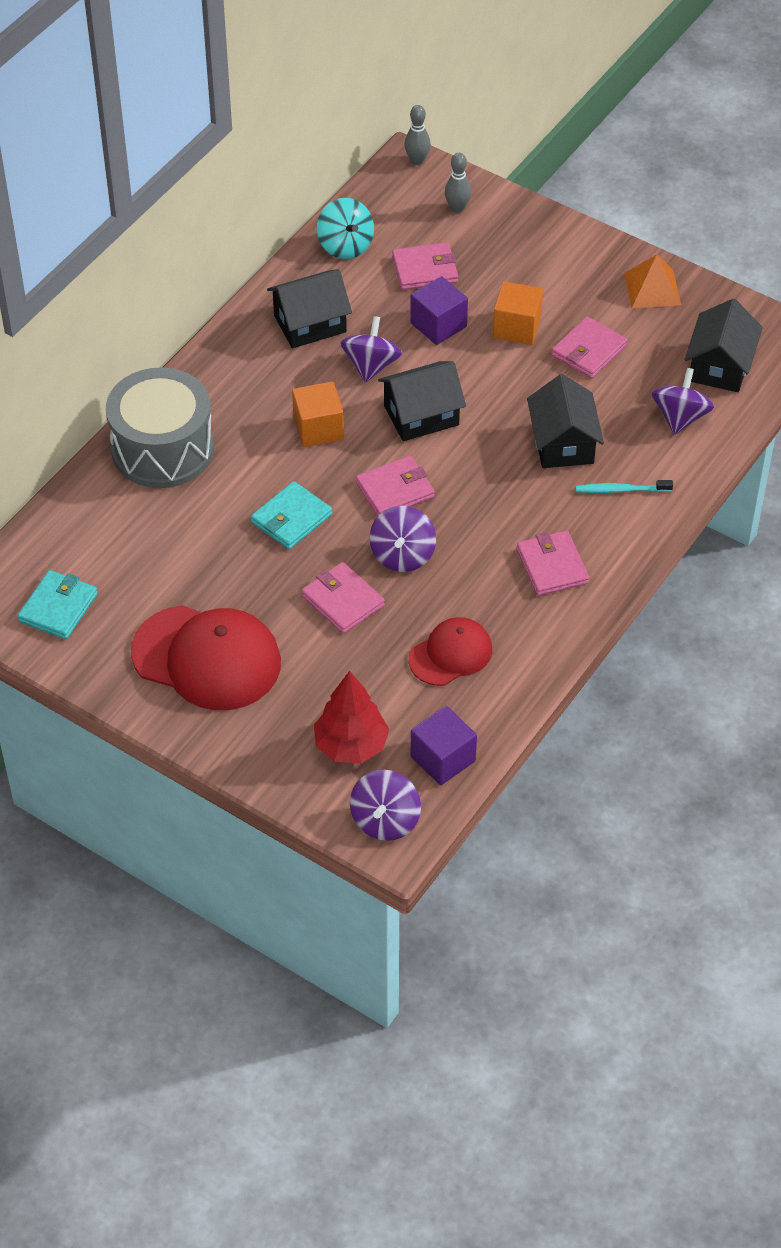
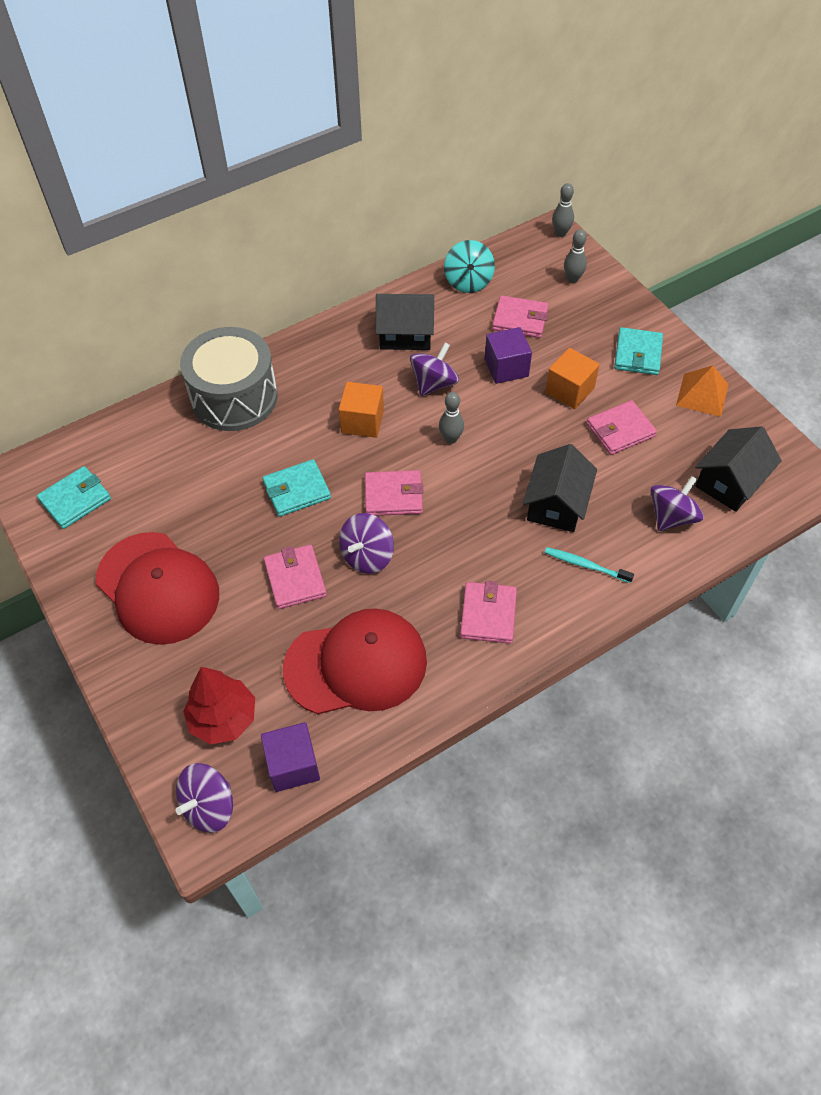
camera: 25 degrees right, 5 degrees up
black house [378,361,466,441] -> grey bowling pin [439,392,464,444]
red cap [409,617,492,686] -> red cap [283,608,427,714], size x1.73
none -> turquoise wallet [614,327,663,375]

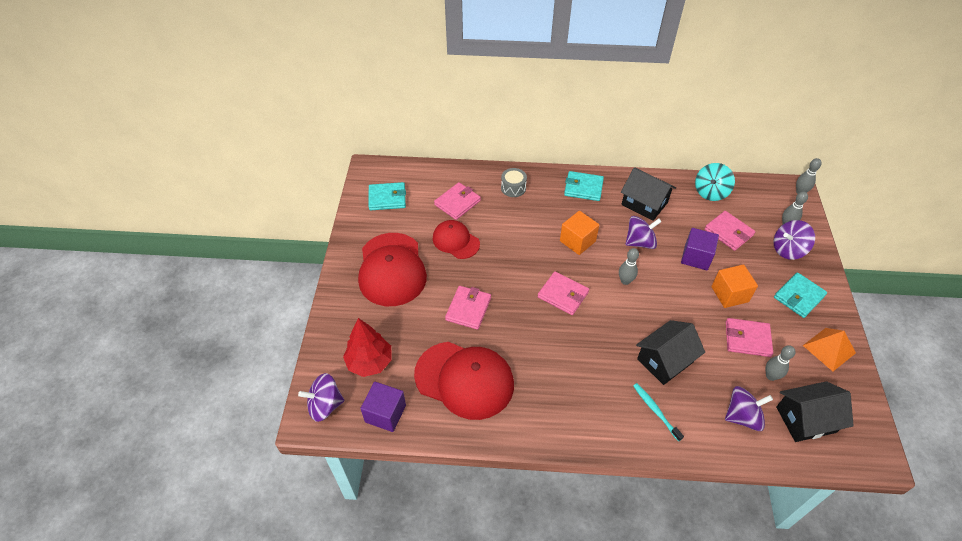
camera: 35 degrees right, 5 degrees down
grey drum [180,327,278,431] -> grey drum [501,168,527,197], size x0.43
turquoise wallet [263,459,331,517] -> turquoise wallet moved to [564,171,604,201]
purple spinning top [339,513,394,574] -> purple spinning top moved to [774,220,815,260]
pink wallet [460,581,517,644] -> pink wallet moved to [434,182,481,220]
none -> red cap [433,220,480,259]
none -> grey bowling pin [765,345,796,381]

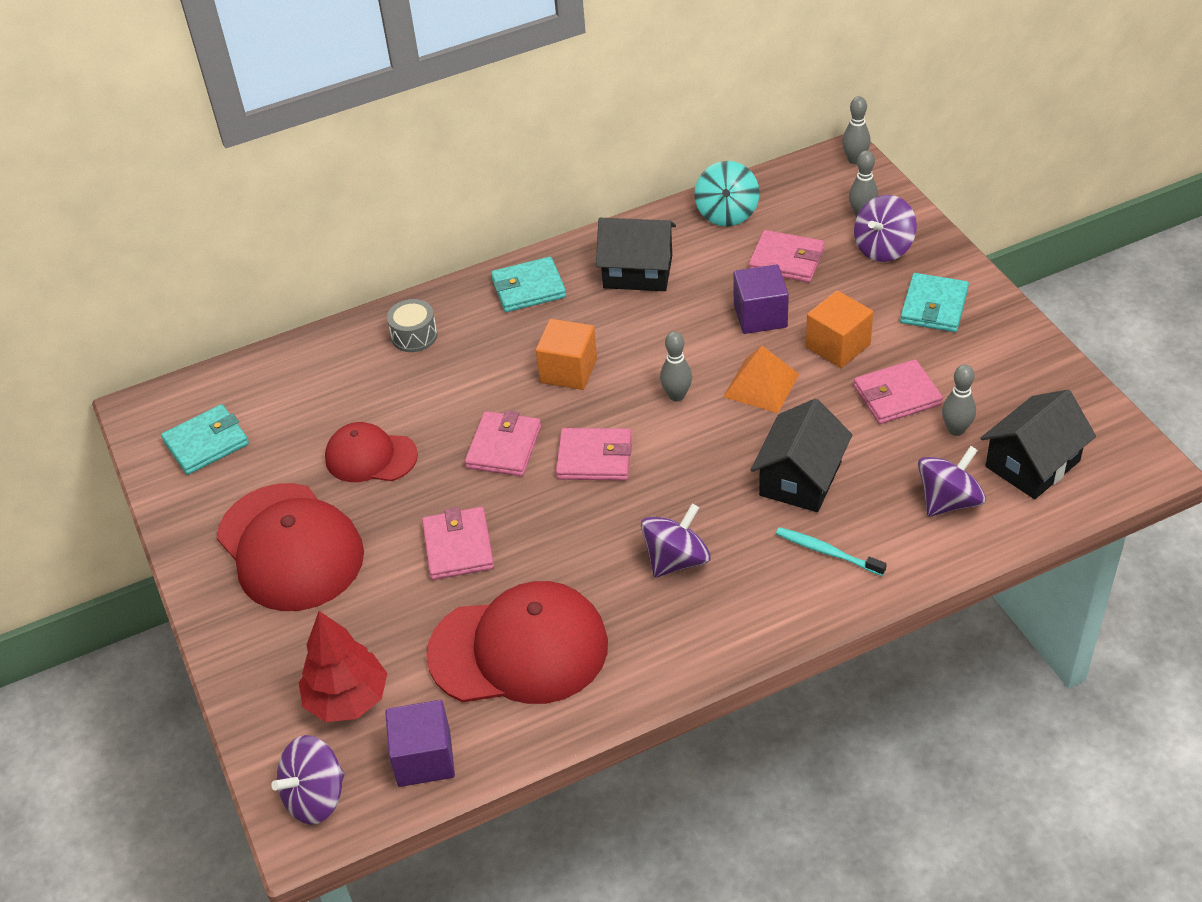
camera: 25 degrees left, 5 degrees down
pink wallet [434,182,481,220] -> pink wallet moved to [465,411,541,476]
purple spinning top [625,216,662,249] -> purple spinning top moved to [641,504,711,578]
orange pyramid [803,328,856,371] -> orange pyramid moved to [723,346,799,413]

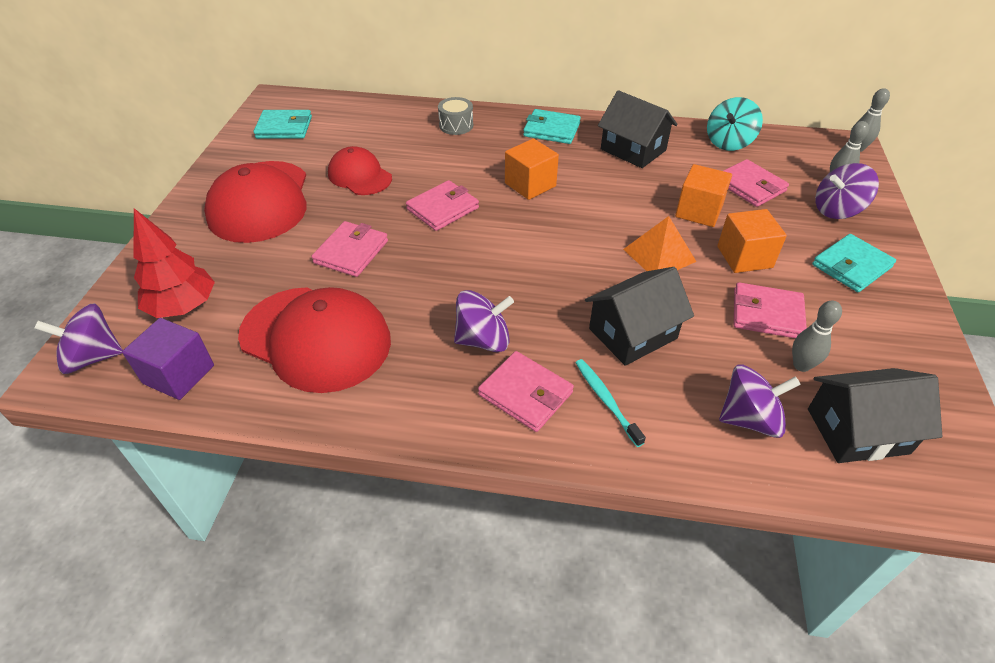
camera: 30 degrees right, 0 degrees up
pink wallet [556,428,632,481] -> pink wallet moved to [478,351,574,432]
grey bowling pin [660,331,692,402] -> none
purple cube [734,264,789,334] -> orange cube [675,164,732,227]

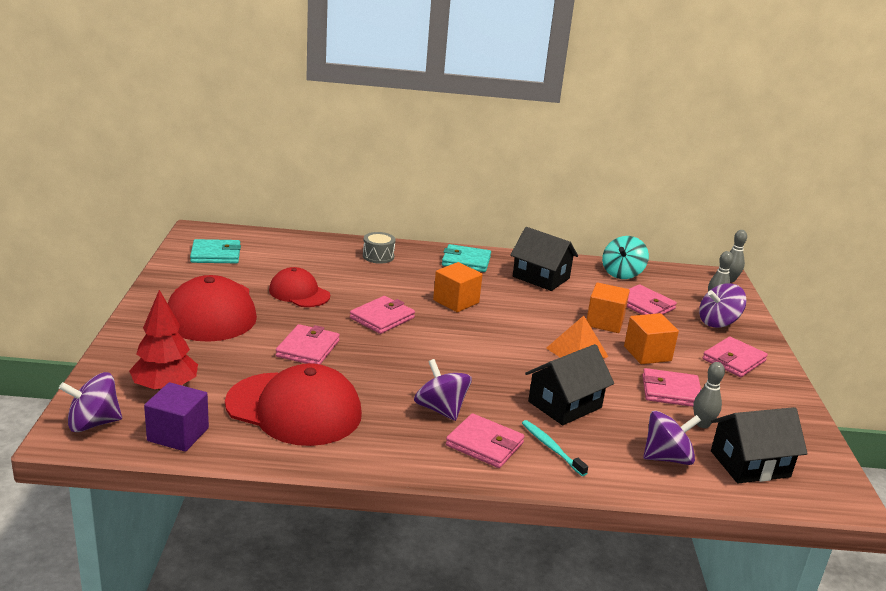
camera: 10 degrees left, 20 degrees down
purple spinning top [454,290,514,352] -> purple spinning top turned 105 degrees counterclockwise [414,359,472,421]
turquoise wallet [812,234,896,292] -> pink wallet [703,337,768,377]

